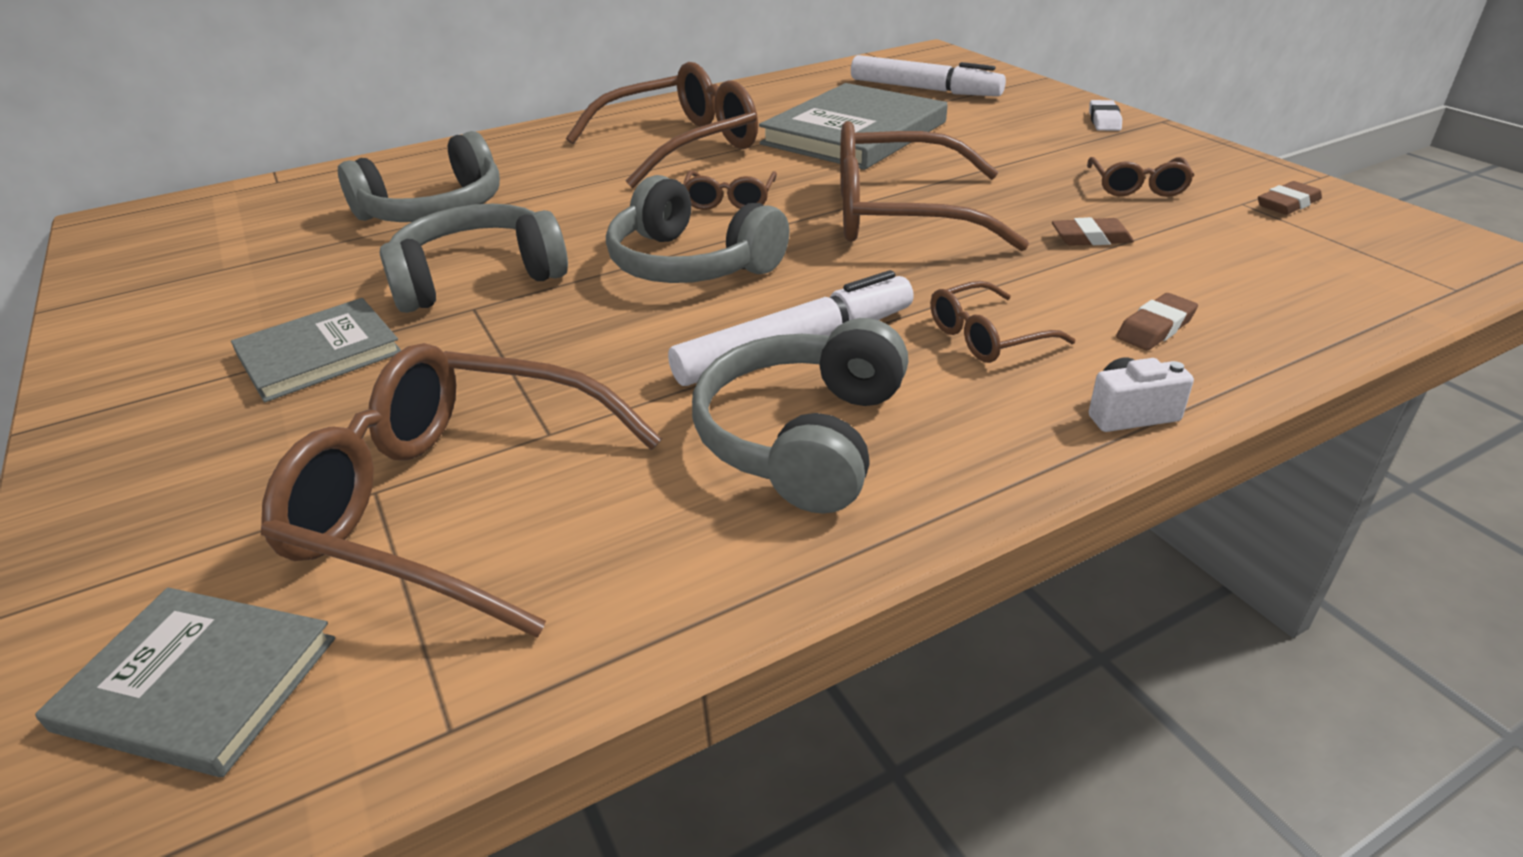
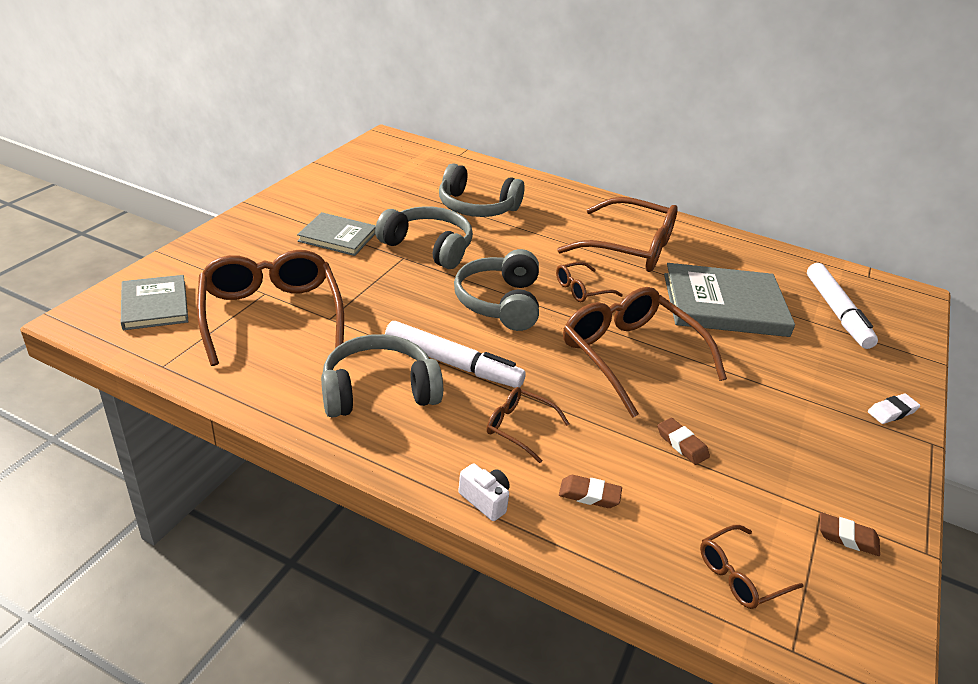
camera: 50 degrees right, 0 degrees up
brown glasses [1087,157,1194,197] -> brown glasses moved to [700,525,803,609]

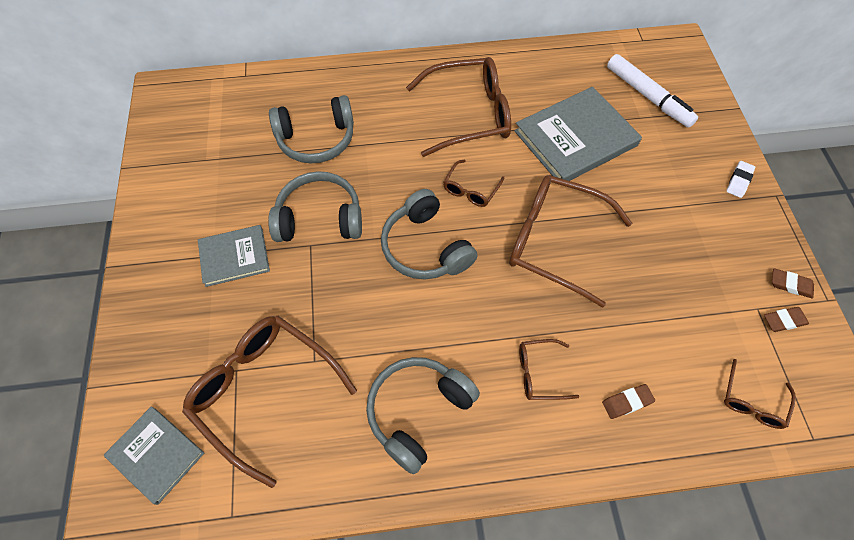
camera: 30 degrees left, 25 degrees up
white marker [385,321,526,388] -> none
white camera [458,463,510,521] -> none
brown eraser [657,418,710,465] -> brown eraser moved to [772,268,814,298]

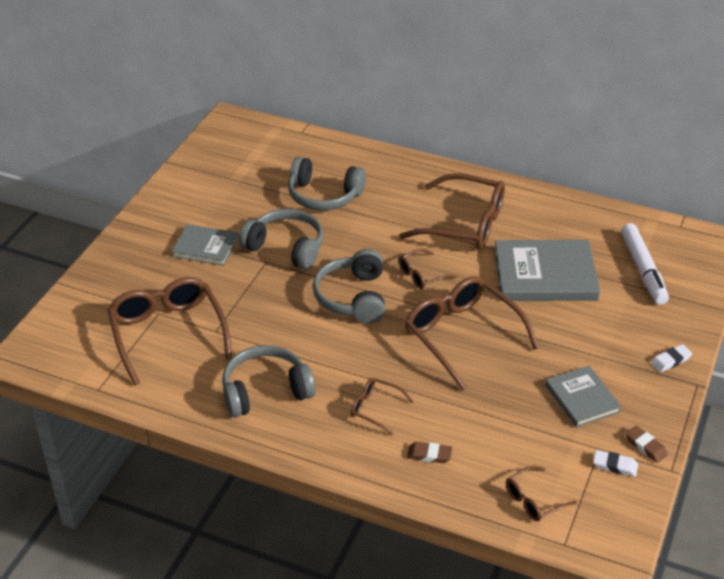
camera: 30 degrees right, 20 degrees down
grey book [104,406,204,505] -> grey book moved to [545,366,622,427]
brown eraser [764,307,809,332] -> white eraser [593,450,638,477]

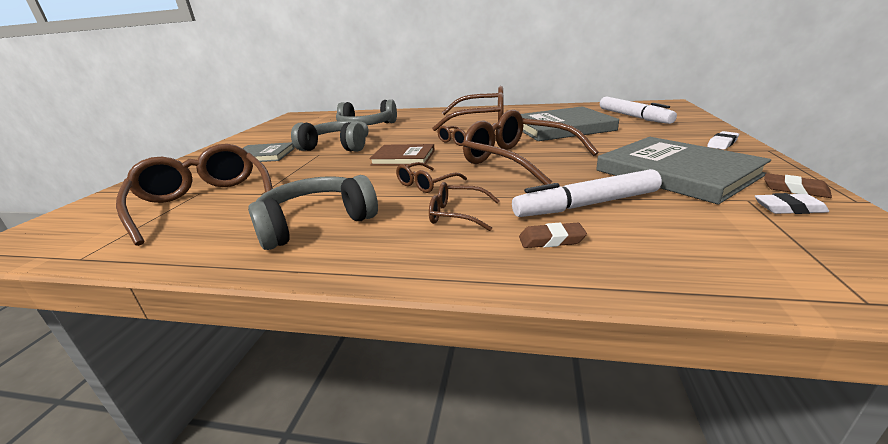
camera: 10 degrees left, 15 degrees down
grey headphones [313,249,385,324] -> brown book [369,144,435,166]
brown glasses [506,465,577,521] -> brown glasses moved to [396,162,467,193]
grey book [545,366,622,427] -> grey book [596,137,771,204], size x1.71
none -> white marker [512,169,662,217]

